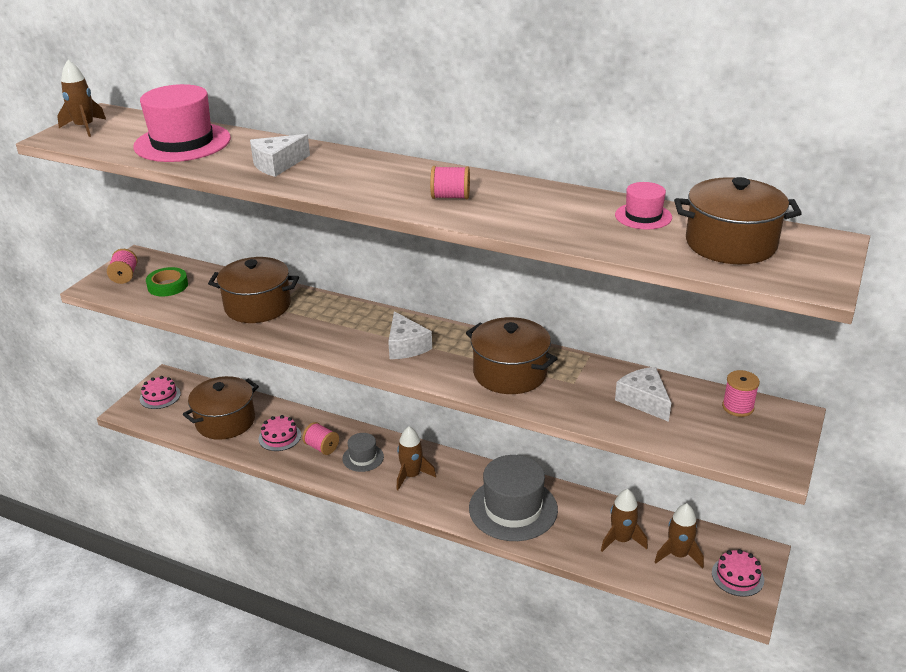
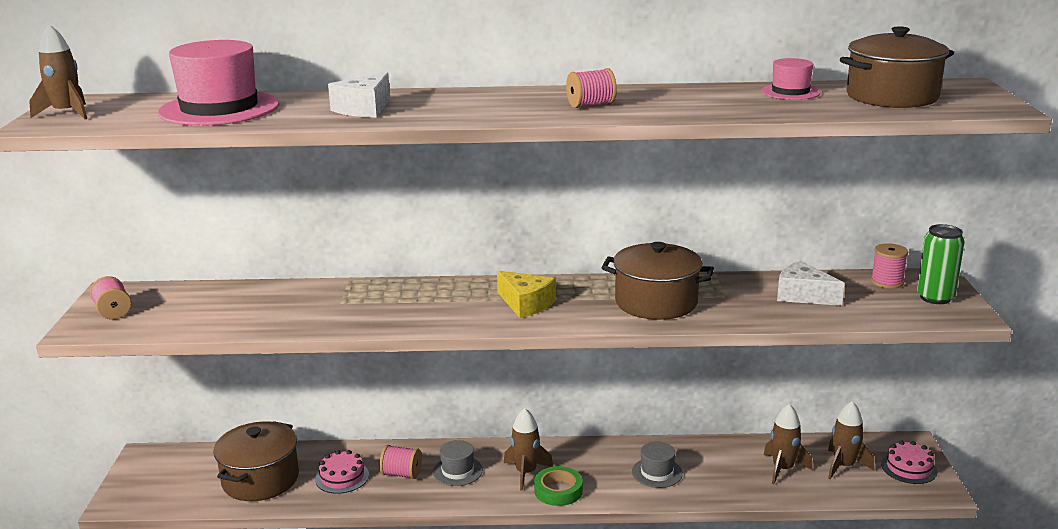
camera: 25 degrees left, 10 degrees down
pink cake [140,376,181,409] -> none
green tape [146,267,188,297] -> green tape moved to [534,466,583,506]
brown pot [208,257,299,323] -> none
white cheese [388,311,432,359] -> yellow cheese [497,270,556,318]
grey hat [469,455,558,541] -> grey hat [632,442,683,488], size x0.50
none -> green can [917,224,965,304]

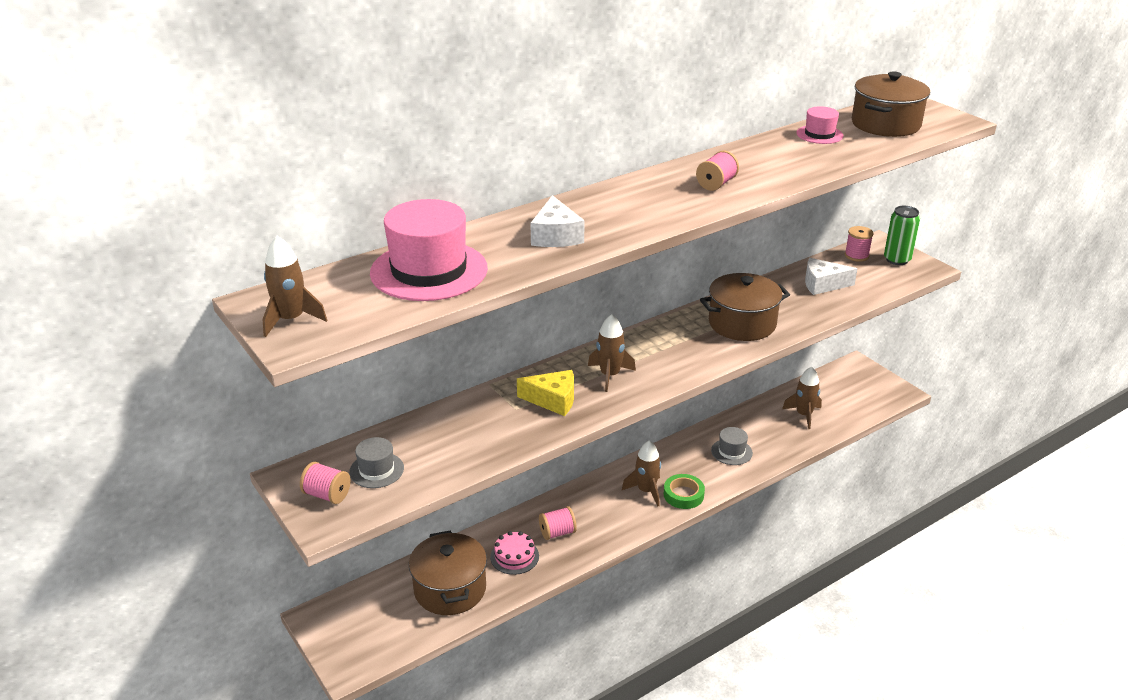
camera: 35 degrees left, 10 degrees up
grey hat [433,440,483,486] -> grey hat moved to [349,437,404,488]
yellow cheese [497,270,556,318] -> yellow cheese moved to [517,370,574,416]
brown rocket [828,401,874,479] -> brown rocket moved to [588,314,636,392]
pink cake [881,440,938,484] -> none

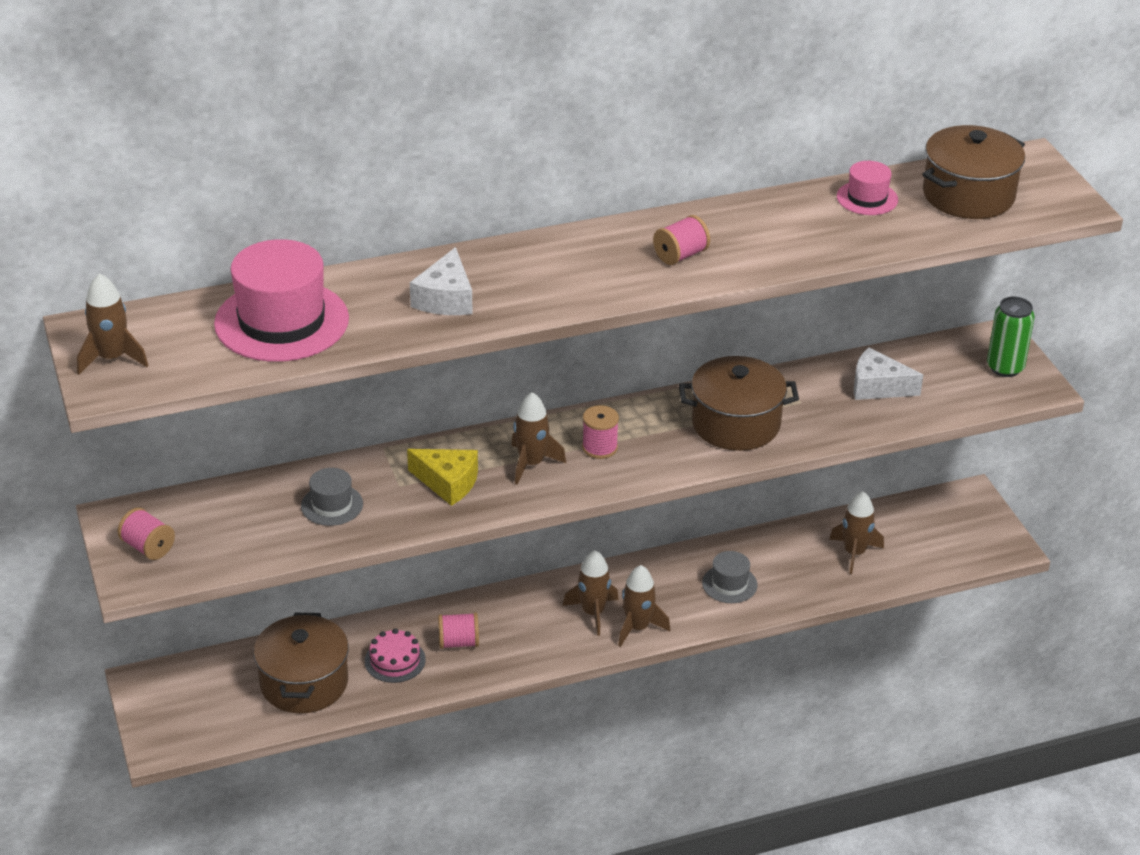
camera: 15 degrees right, 5 degrees up
grey hat [349,437,404,488] -> grey hat moved to [301,468,363,526]
green tape [664,474,705,509] -> brown rocket [618,565,670,647]
pink spool [845,226,874,262] -> pink spool moved to [582,405,619,459]

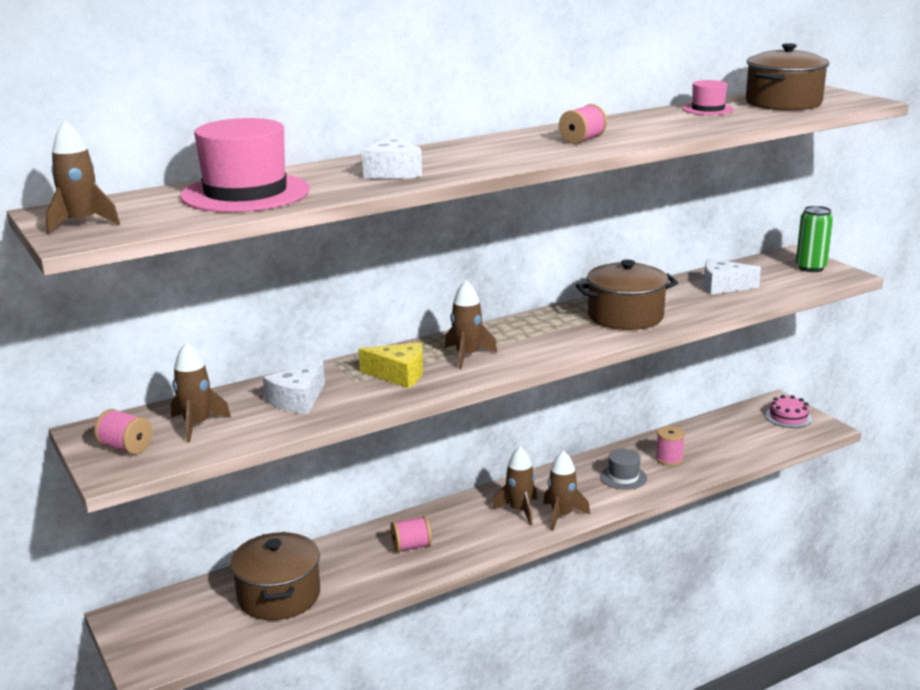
camera: 10 degrees left, 15 degrees down
grey hat [301,468,363,526] -> white cheese [263,360,325,414]
pink cake [365,628,426,683] -> pink cake moved to [765,395,812,428]
pink spool [582,405,619,459] -> pink spool moved to [656,426,685,466]
brown rocket [829,491,884,574] -> brown rocket moved to [171,342,231,442]

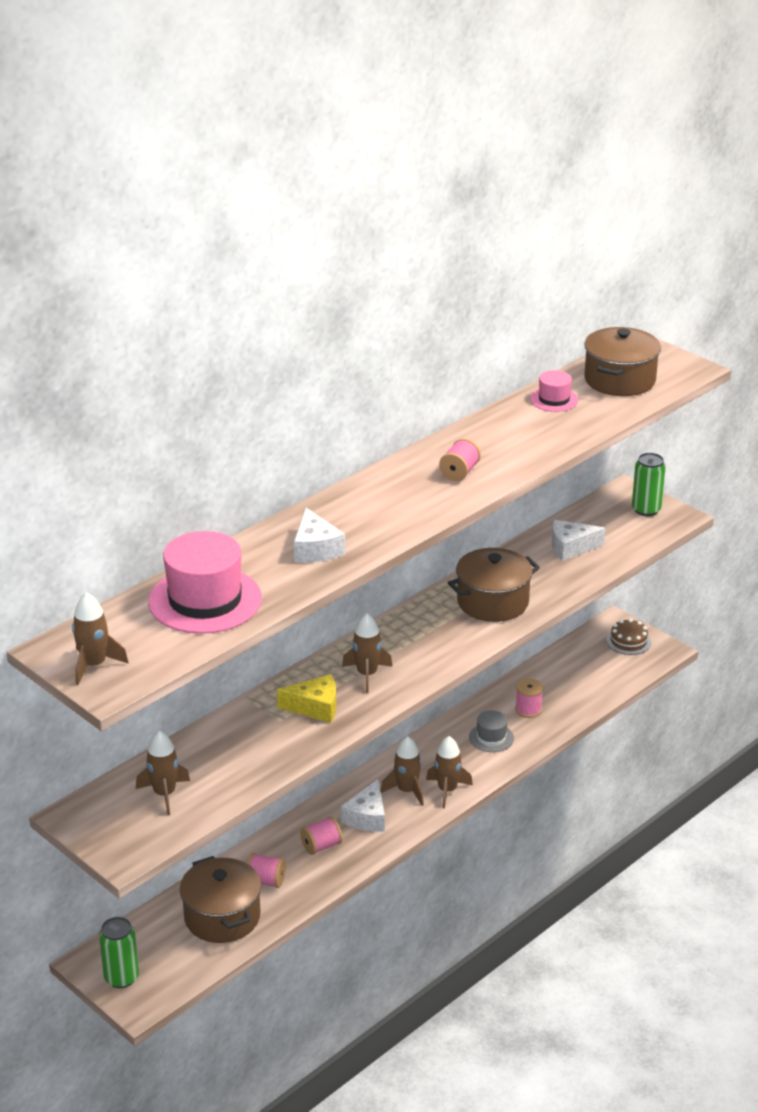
camera: 15 degrees left, 10 degrees up
pink spool [94,409,152,455] -> pink spool moved to [247,853,286,888]
white cheese [263,360,325,414] -> white cheese moved to [341,779,385,832]
pink cake [765,395,812,428] -> brown cake [606,618,651,655]
none -> green can [99,917,139,988]

